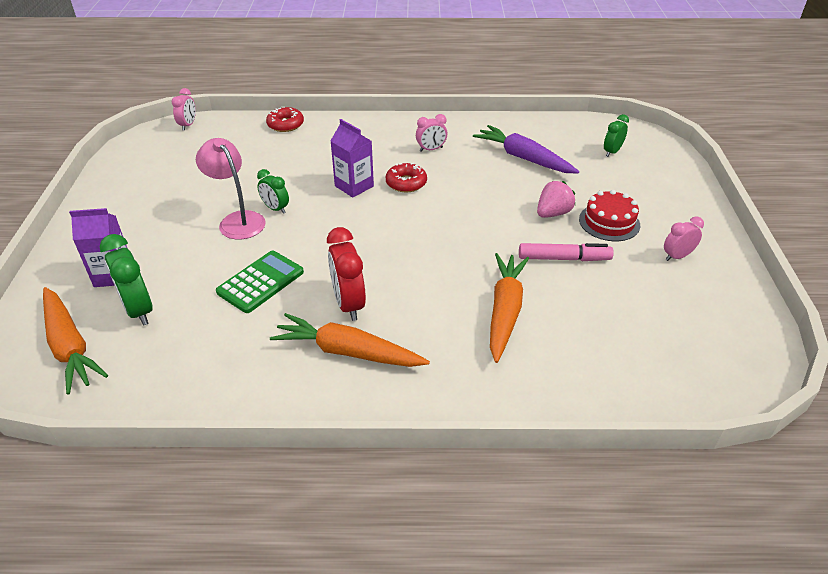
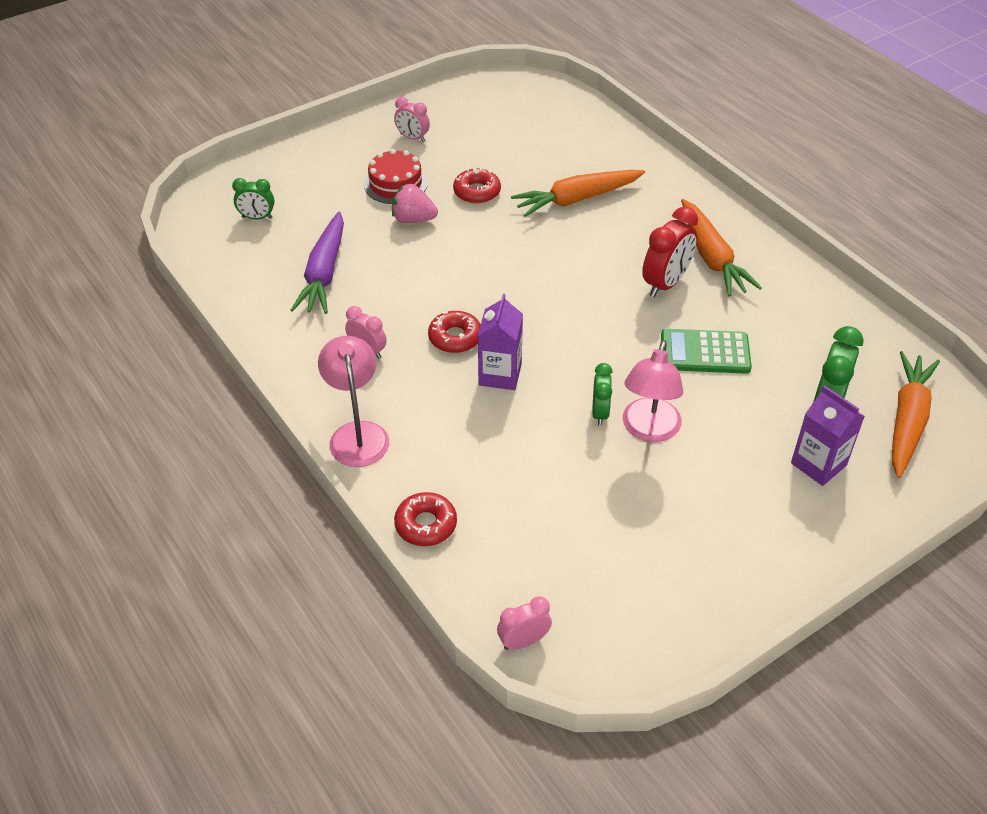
camera: 125 degrees left, 5 degrees up
pink marker [519,243,614,261] -> red donut [453,167,501,204]
none -> pink lamp [318,336,389,467]

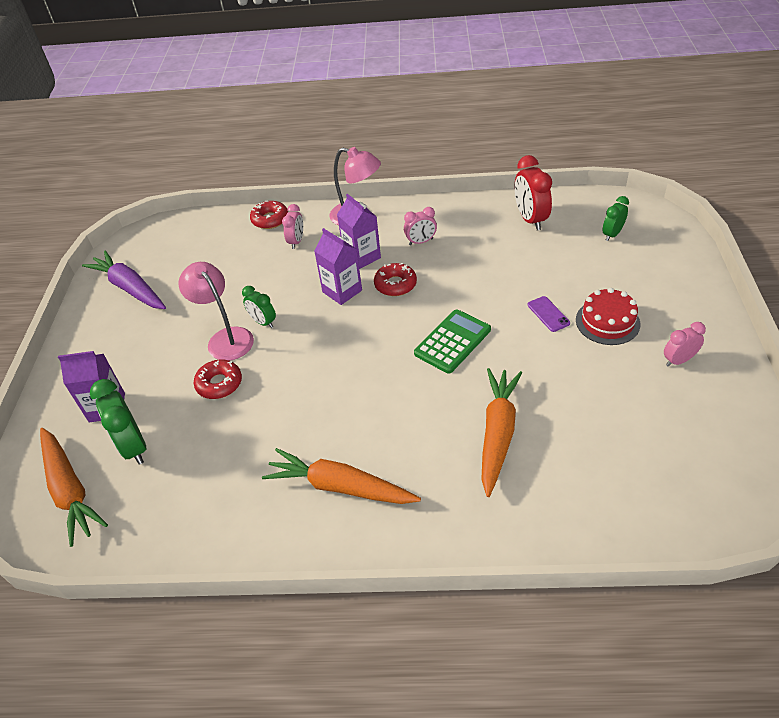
camera: 130 degrees right, 0 degrees up
purple carrot [291,212,344,314] -> purple carrot moved to [82,251,166,309]
pink strawberry [392,184,438,223] -> purple phone [528,296,570,332]
red donut [453,167,501,204] -> red donut moved to [194,359,242,399]
pink clock [497,596,552,650] -> pink clock moved to [282,204,303,249]
red clock [642,207,698,297] -> red clock moved to [515,155,552,231]
green calculator [661,329,752,374] -> green calculator moved to [414,310,491,374]
none -> purple carton [337,194,381,269]

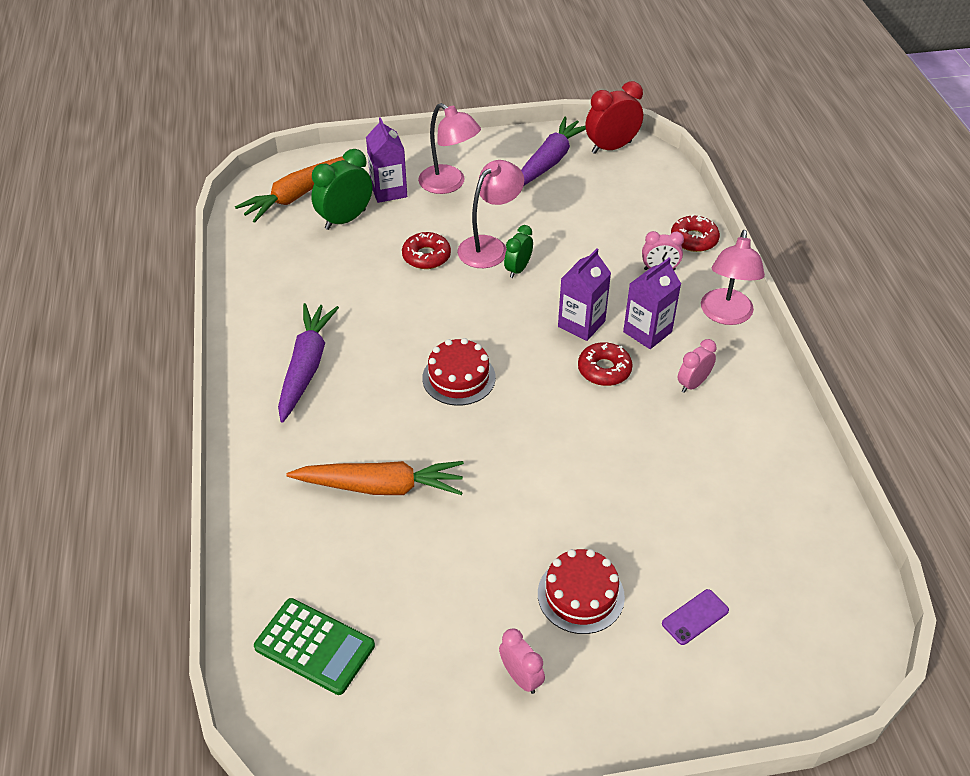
camera: 75 degrees right, 0 degrees up
orange carrot [262,448,421,504] -> purple carrot [278,303,339,423]
pink clock [404,207,437,245] -> pink clock turned 75 degrees clockwise [678,339,717,393]
green calculator [414,310,491,374] -> green calculator moved to [254,598,375,695]
red clock [515,155,552,231] -> red clock moved to [585,81,643,154]
purple phone [528,296,570,332] -> purple phone moved to [662,589,729,645]
green clock [603,196,629,241] -> none
none -> pink lamp [418,103,481,194]
none -> red cake [422,338,496,406]

